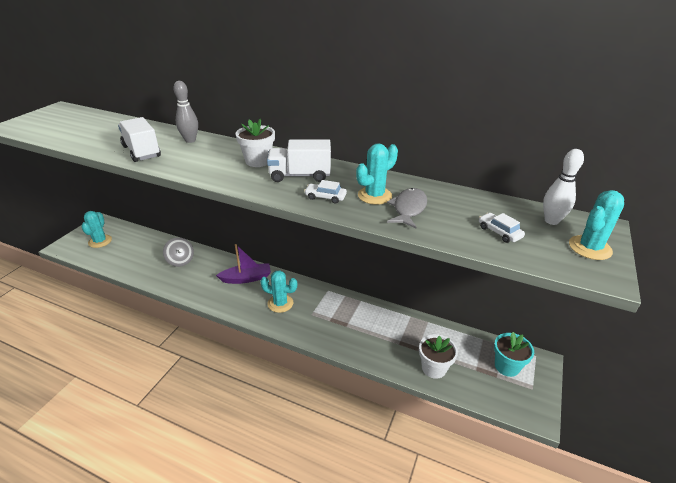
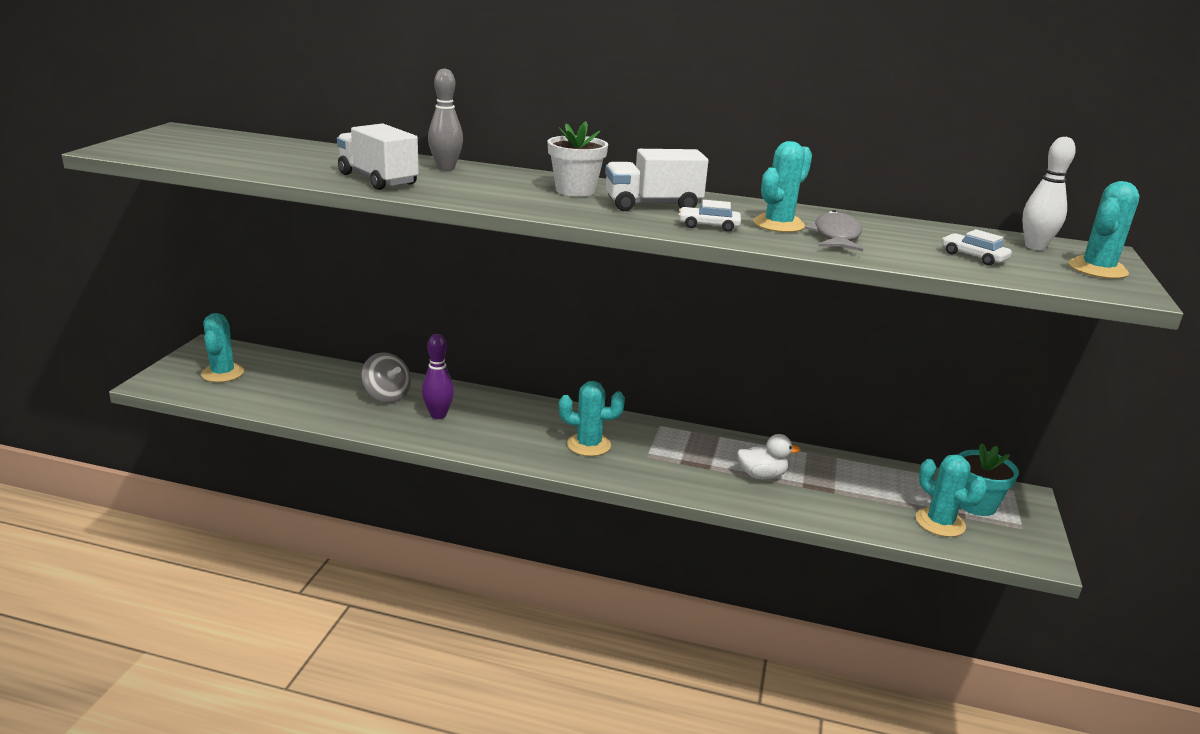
camera: 10 degrees left, 10 degrees down
purple boat [216,244,271,284] -> none
white flower pot [419,334,458,379] -> none
none -> purple bowling pin [422,334,454,419]
none -> white duck [737,434,801,480]
none -> turquoise cactus [916,455,987,537]

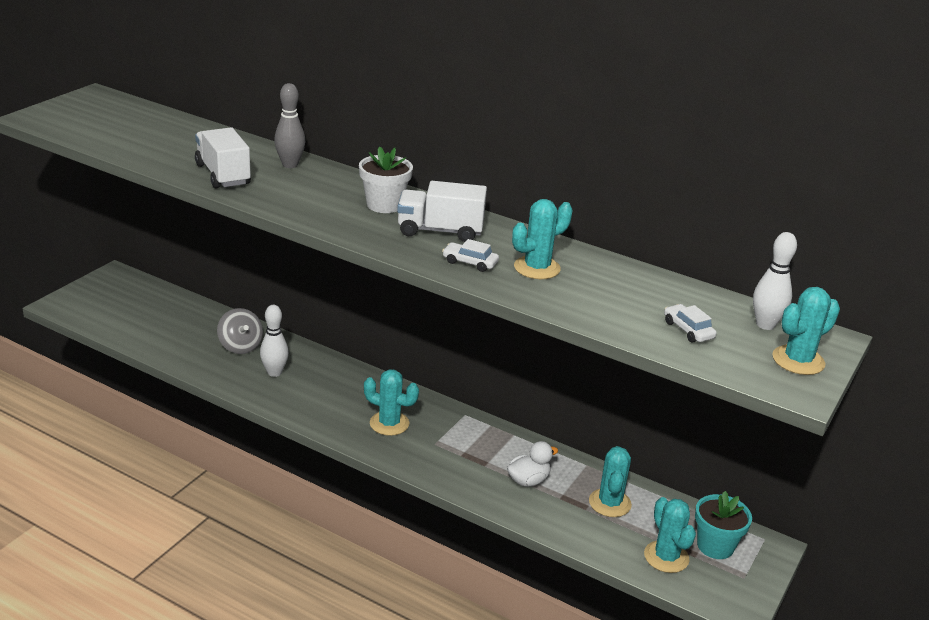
camera: 15 degrees right, 5 degrees up
turquoise cactus [201,313,244,382] -> turquoise cactus moved to [589,446,632,517]
purple bowling pin [422,334,454,419] -> white bowling pin [260,305,289,377]
white duck [737,434,801,480] -> white duck turned 45 degrees counterclockwise [507,441,558,487]
grey fish [804,210,863,252] -> none

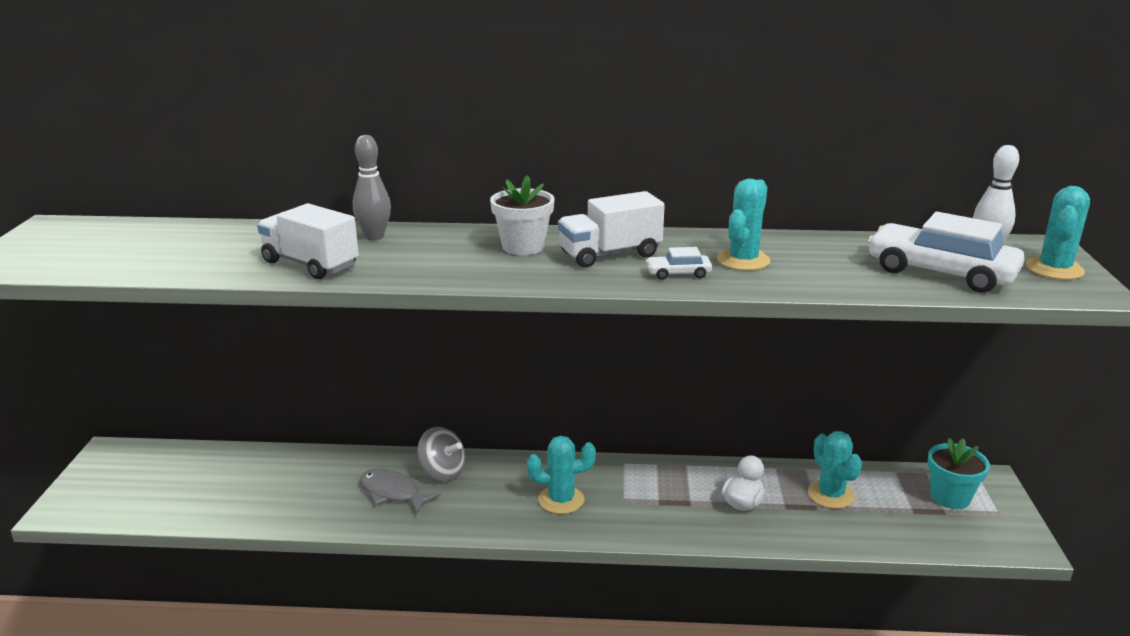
camera: 25 degrees left, 5 degrees down
grey spinning top [217,308,263,354] -> grey spinning top moved to [417,427,466,481]
white bowling pin [260,305,289,377] -> grey fish [360,469,441,514]
turquoise cactus [644,497,696,573] -> none
white car [664,304,717,343] -> white car [868,212,1024,293], size x2.22

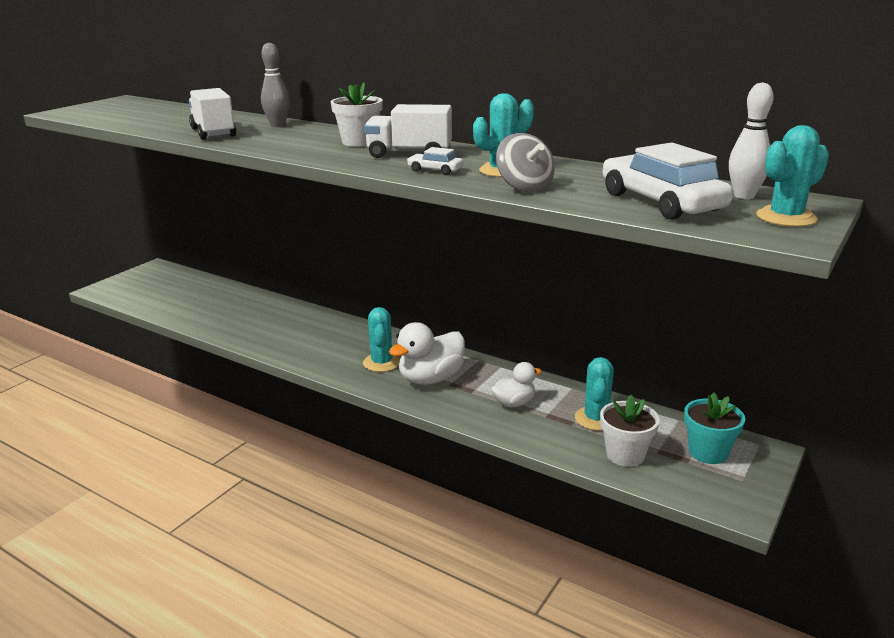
camera: 30 degrees right, 0 degrees up
grey fish [360,469,441,514] -> none
grey spinning top [417,427,466,481] -> grey spinning top moved to [496,133,555,192]
turquoise cactus [527,436,596,514] -> turquoise cactus turned 60 degrees clockwise [363,307,400,372]
none -> white duck [389,322,465,385]
none -> white flower pot [600,395,660,467]

